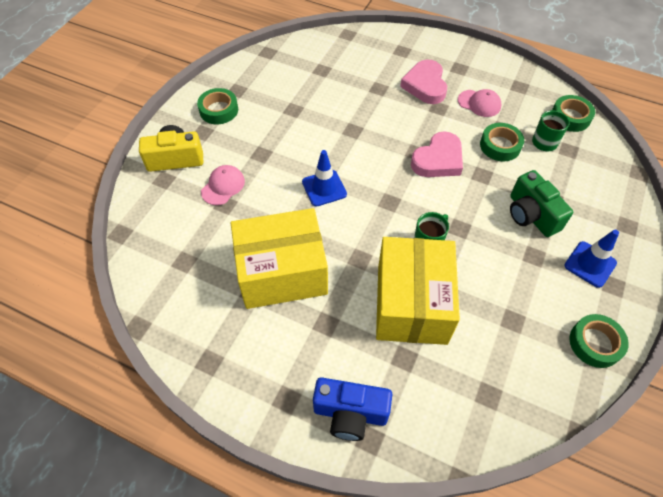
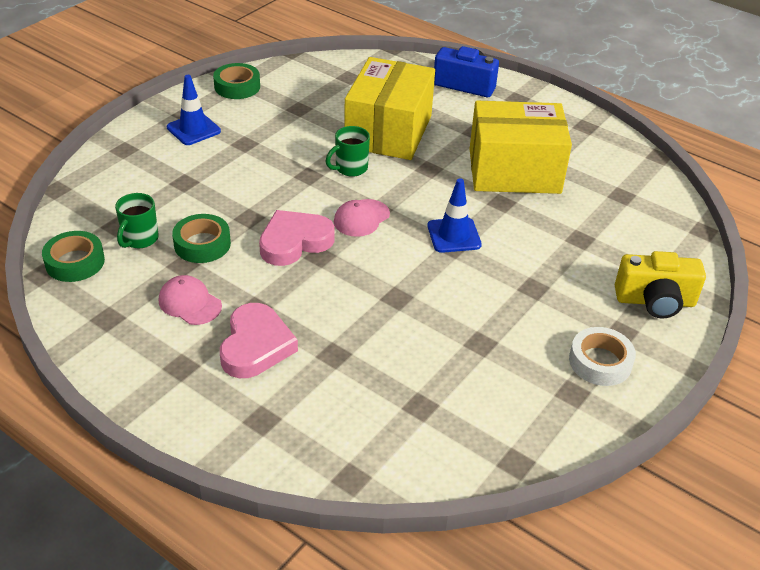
camera: 170 degrees left, 15 degrees down
green tape [197,88,238,124] -> white tape [569,327,636,386]
pink cap [201,165,245,205] -> pink cap moved to [334,199,390,237]
green camera [510,170,573,237] -> none

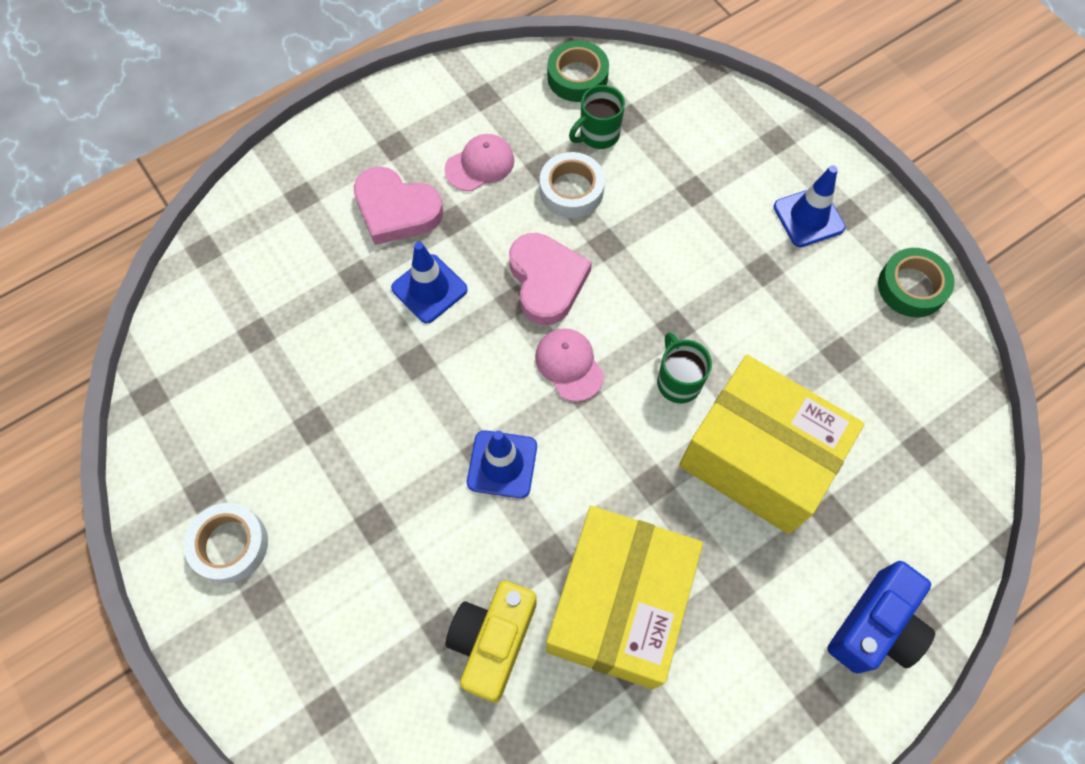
camera: 110 degrees right, 25 degrees up
green mug [115,193,159,248] -> green mug turned 75 degrees counterclockwise [569,85,625,149]
green tape [172,214,231,263] -> white tape [540,152,605,218]
yellow camera [615,251,706,318] -> yellow camera moved to [446,580,537,703]
none -> blue traffic cone [391,242,468,323]

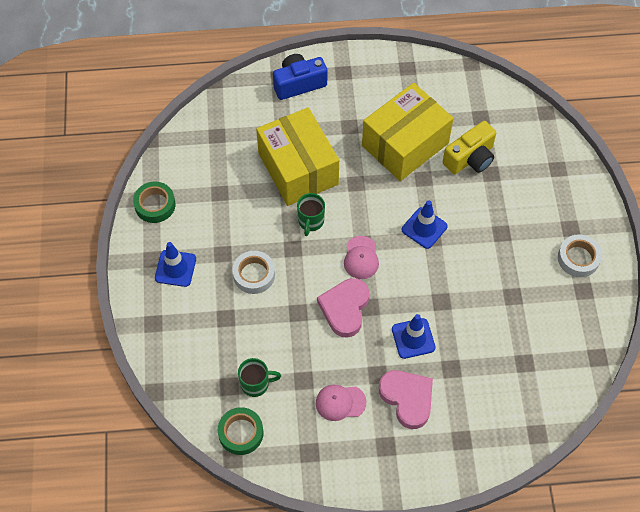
camera: 150 degrees left, 5 degrees down
white tape [540,152,605,218] -> white tape moved to [232,251,275,294]

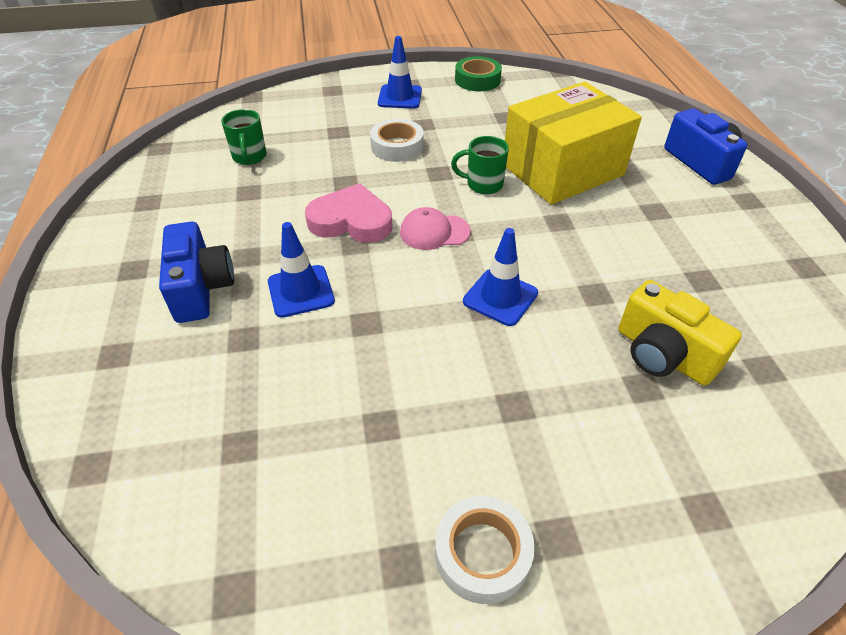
camera: 85 degrees right, 15 degrees down
green tape [218,407,264,455] -> none
pink cap [316,385,366,421] -> none
yellow box [362,83,454,181] -> none
pink heart [379,370,433,429] -> blue camera [159,222,234,323]

